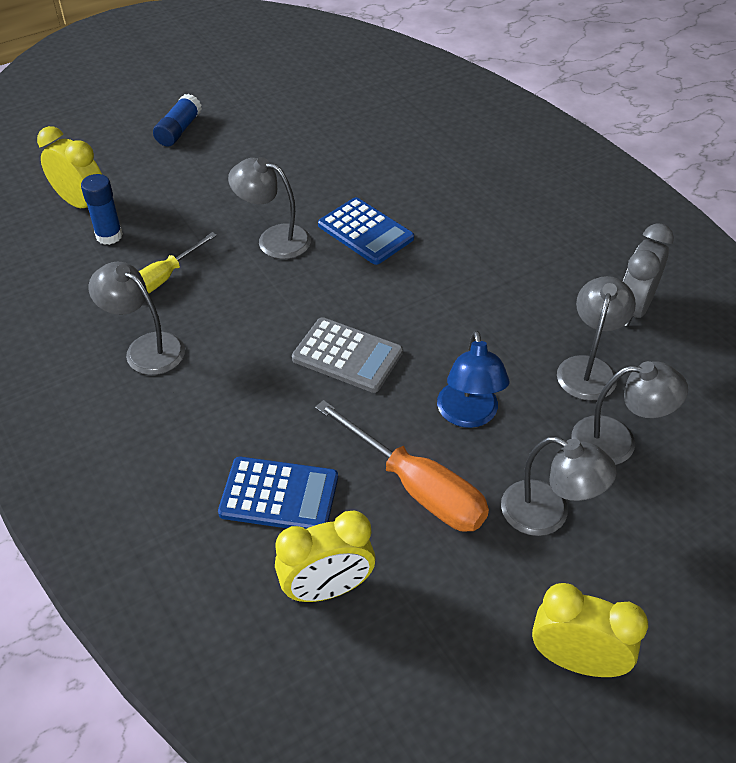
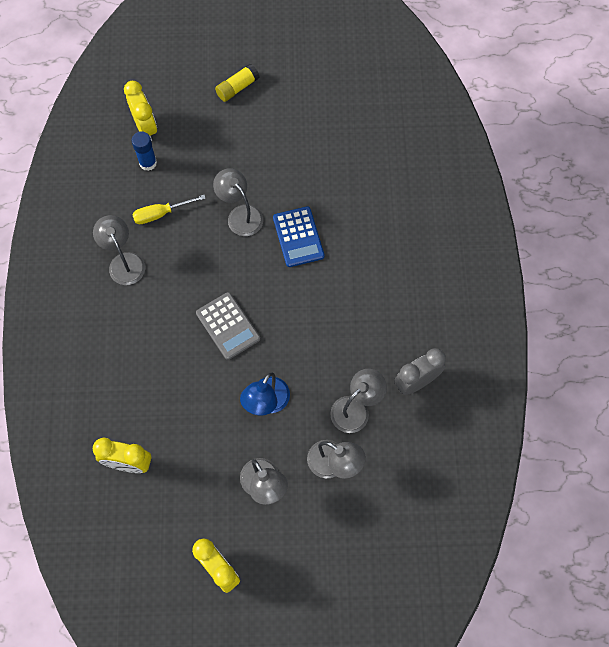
camera: 30 degrees right, 20 degrees up
blue glue stick [153,94,202,147] -> yellow glue stick [215,64,260,102]
blue calculator [218,457,338,529] -> none
orange screwdriver [315,400,489,532] -> none

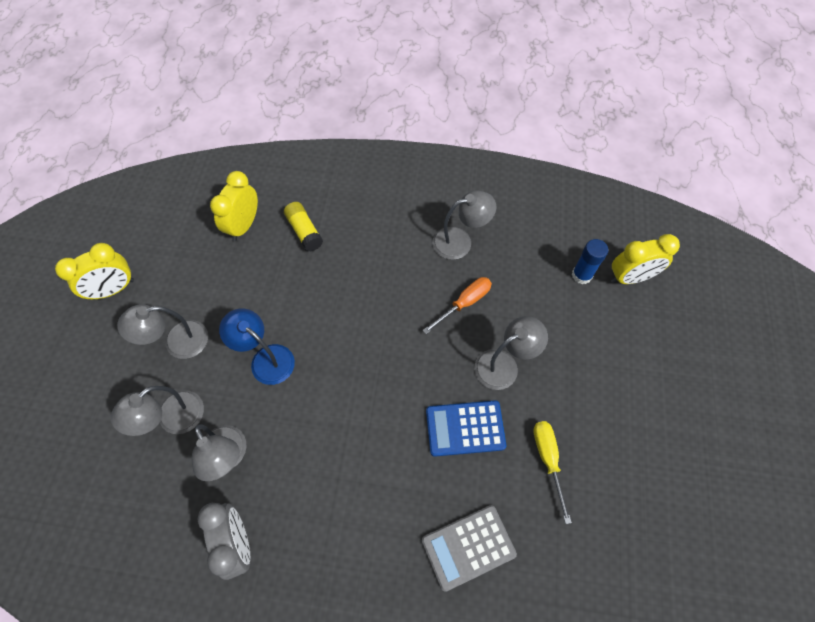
camera: 100 degrees right, 5 degrees down
yellow screwdriver [132,195,206,224] -> yellow screwdriver moved to [533,421,572,524]
grey calculator [196,292,260,360] -> grey calculator moved to [422,505,517,592]
yellow glue stick [215,64,260,102] -> yellow glue stick moved to [284,202,323,252]
none -> orange screwdriver [423,277,492,334]

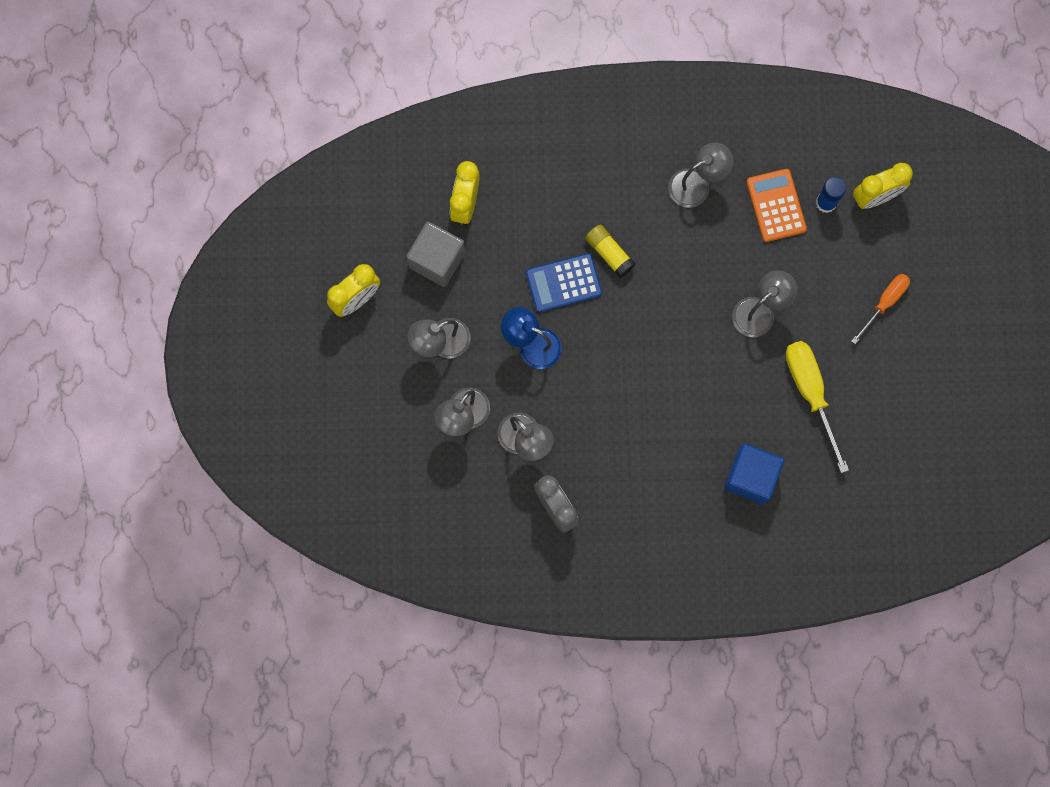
camera: 10 degrees left, 15 degrees up
yellow glue stick [284,202,323,252] -> yellow glue stick moved to [585,224,635,278]
grey calculator [422,505,517,592] -> blue cube [724,444,784,504]
orange screwdriver [423,277,492,334] -> orange screwdriver moved to [851,274,910,344]
blue calculator [426,400,506,457] -> blue calculator moved to [526,253,602,312]
yellow screwdriver [533,421,572,524] -> yellow screwdriver [786,341,849,473], size x1.56
none -> grey cube [406,222,465,287]
none -> orange calculator [746,169,807,242]

